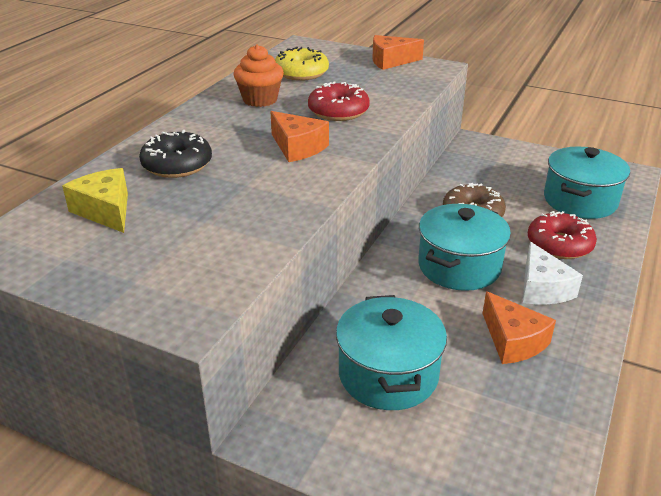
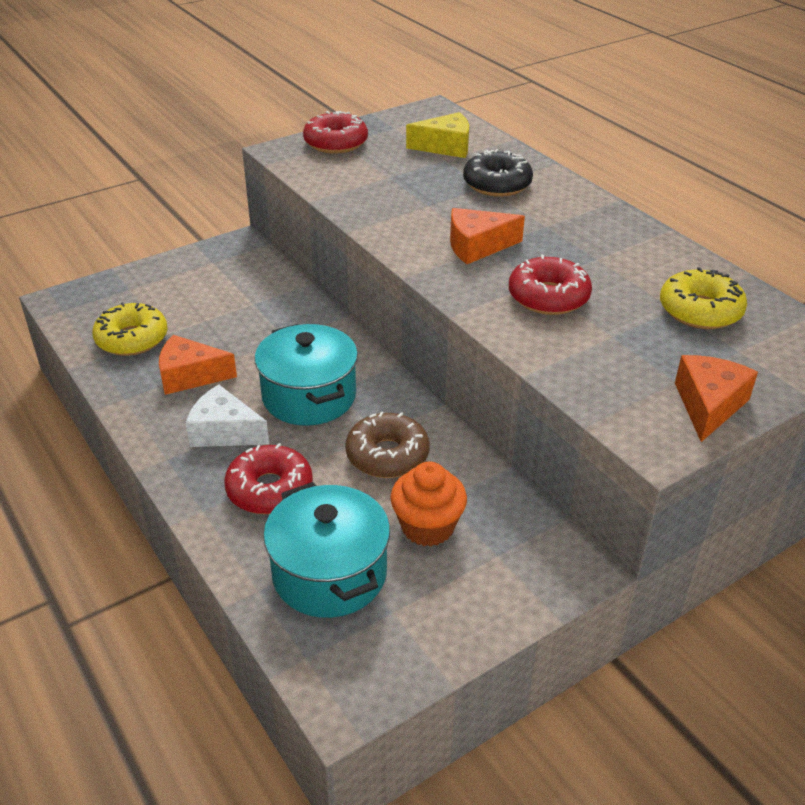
camera: 120 degrees right, 5 degrees up
orange cupcake [233,44,284,107] -> orange cupcake moved to [390,461,467,546]
turquoise pot [336,295,447,410] -> none
none -> yellow donut [92,302,168,356]
none -> red donut [303,111,368,154]

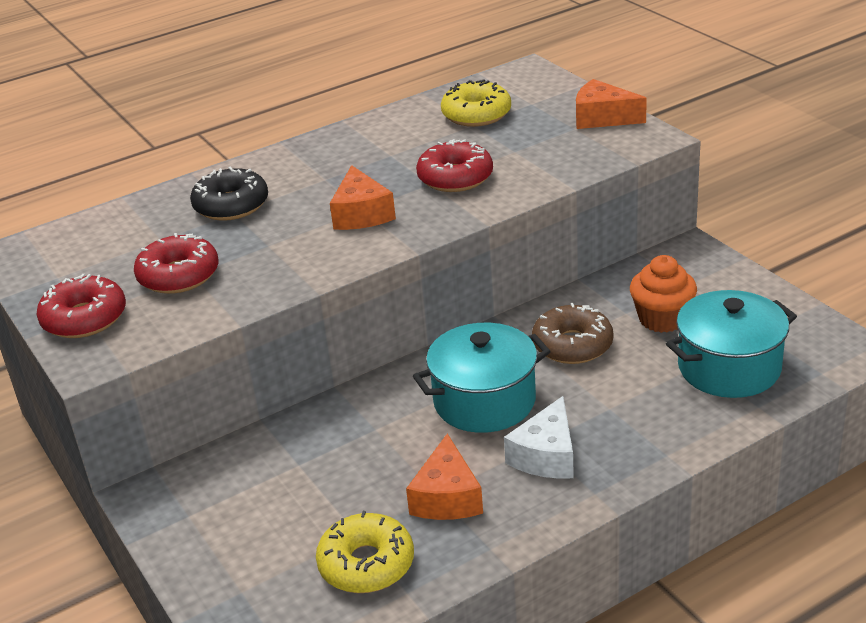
camera: 85 degrees left, 5 degrees down
red donut [224,443,313,514] -> red donut moved to [134,233,219,294]
yellow cheese [406,112,469,158] -> none

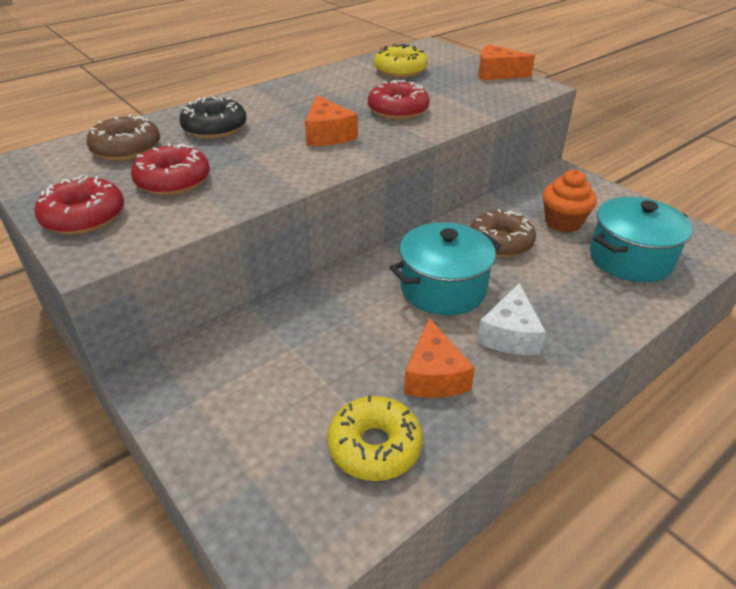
camera: 10 degrees left, 5 degrees up
none -> brown donut [86,114,160,161]

